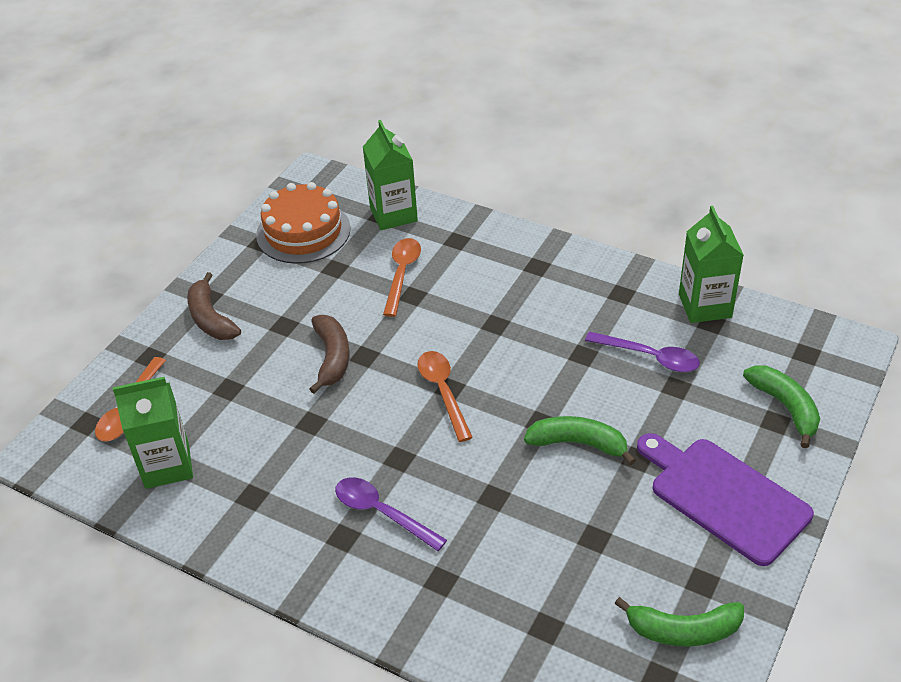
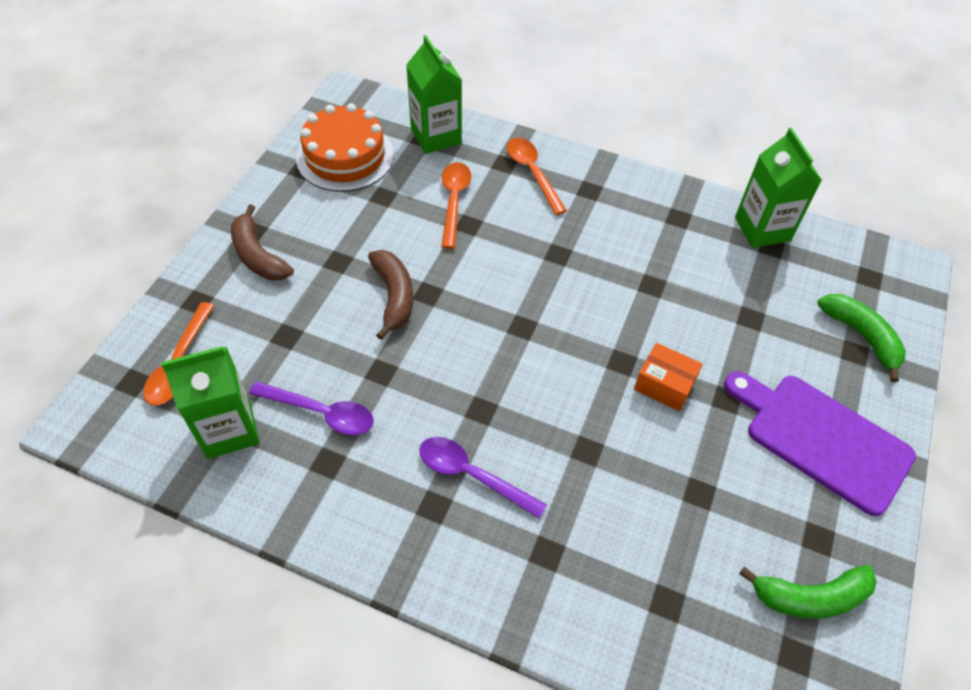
camera: 10 degrees left, 10 degrees up
orange spoon [418,351,473,442] -> orange spoon moved to [507,138,567,215]
green banana [524,416,636,465] -> orange box [634,343,703,411]
purple spoon [585,331,700,372] -> purple spoon moved to [249,381,374,435]

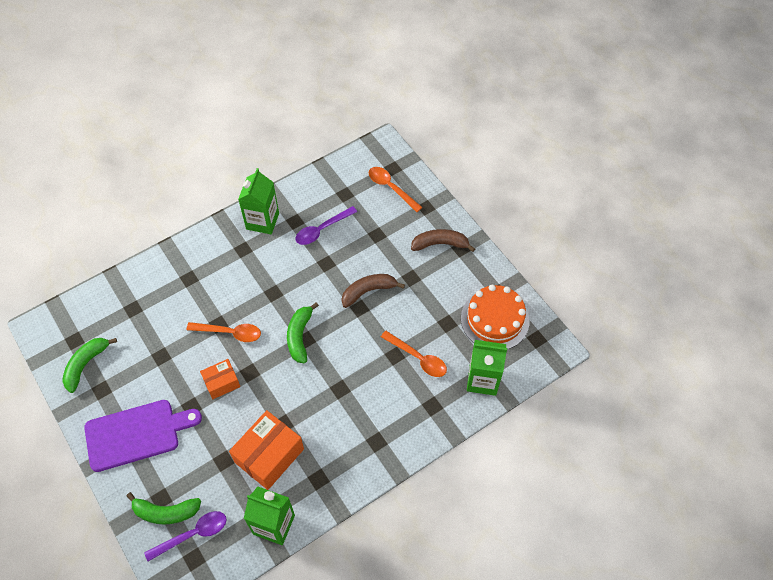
camera: 125 degrees right, 5 degrees up
green carton [161,346,260,459] -> green carton moved to [238,168,279,234]
brown banana [368,250,413,340] -> brown banana turned 135 degrees clockwise [341,274,405,308]
purple spoon [419,437,547,519] -> purple spoon moved to [144,511,226,561]
orange spoon [507,138,567,215] -> orange spoon moved to [187,322,261,342]
none -> orange box [229,410,304,490]
none -> green banana [287,302,319,363]

